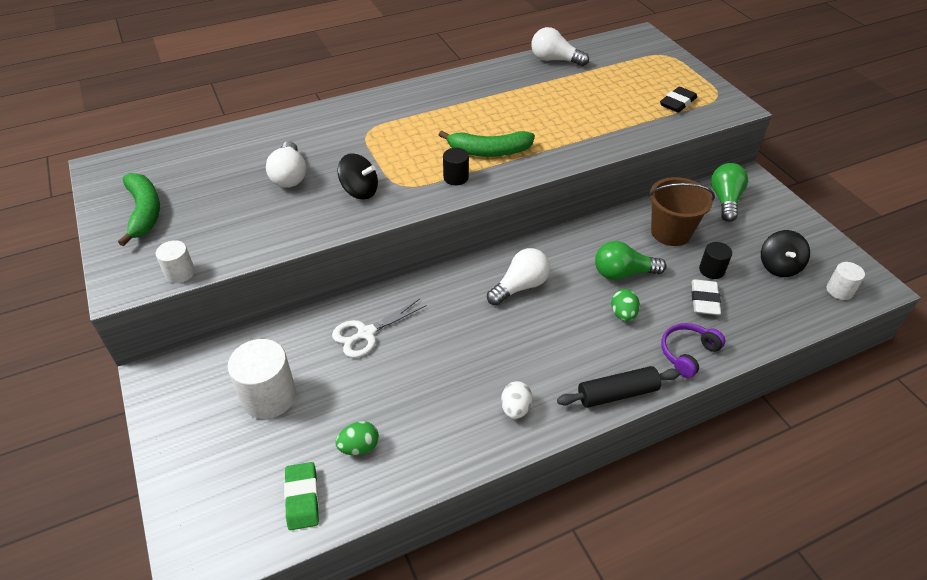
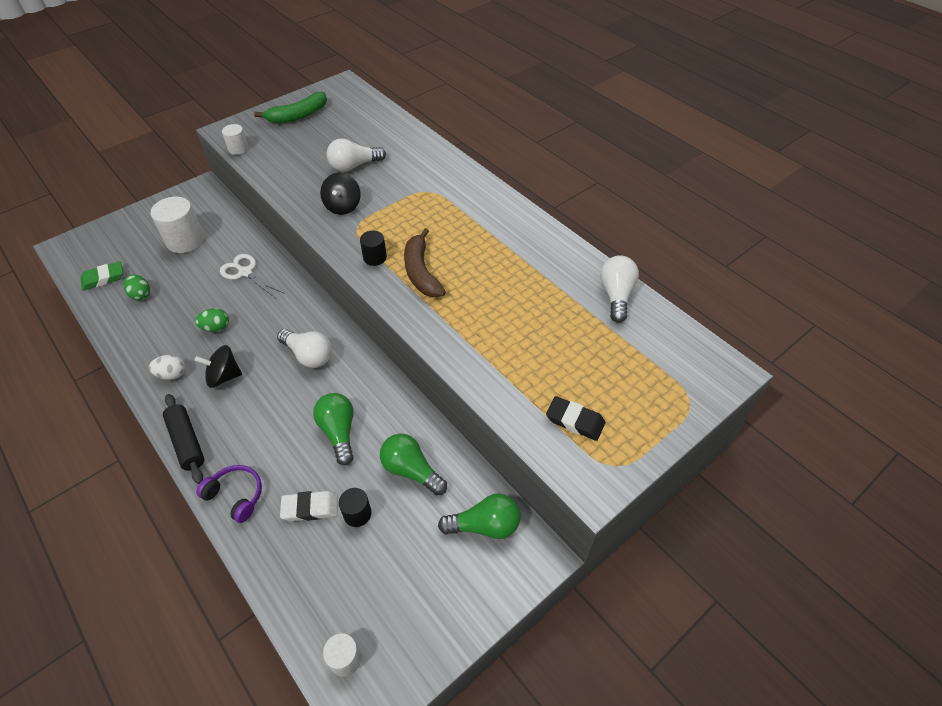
camera: 75 degrees right, 5 degrees up
green banana [439,130,535,157] -> brown banana [404,228,446,297]
green egg [611,289,640,321] -> green egg moved to [195,308,229,332]
brown bucket [649,177,715,246] -> green light bulb [380,434,447,495]
black spinning top [761,230,810,277] -> black spinning top moved to [195,345,242,388]

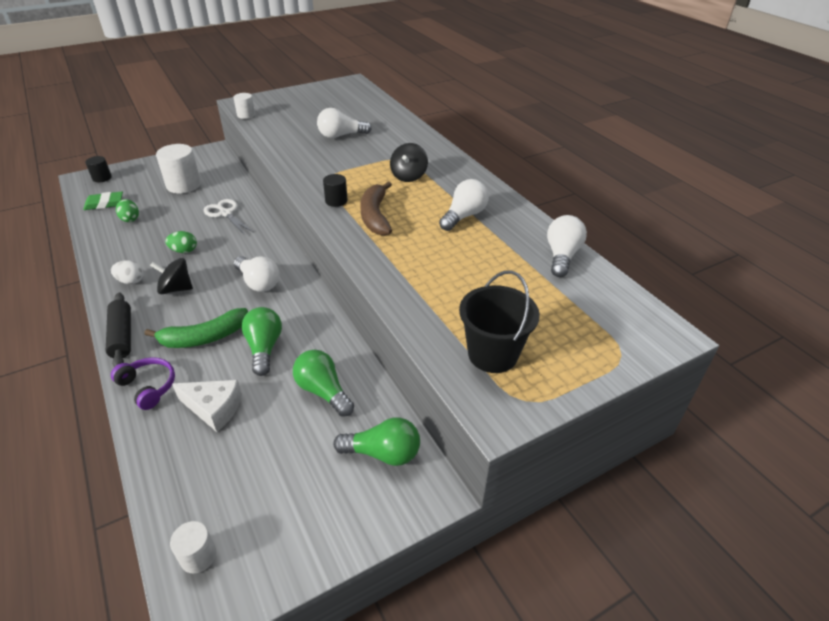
camera: 10 degrees right, 10 degrees down
green banana [254,92,327,123] -> green banana moved to [145,308,248,348]
white eraser [280,491,338,521] -> white cheese [172,380,242,432]
black spinning top [320,173,361,215] -> black spinning top moved to [390,143,428,182]
black cylinder [339,488,372,527] -> black cylinder moved to [85,156,112,182]
black eraser [546,396,605,441] -> black bucket [459,270,540,373]
none -> white light bulb [439,179,489,231]

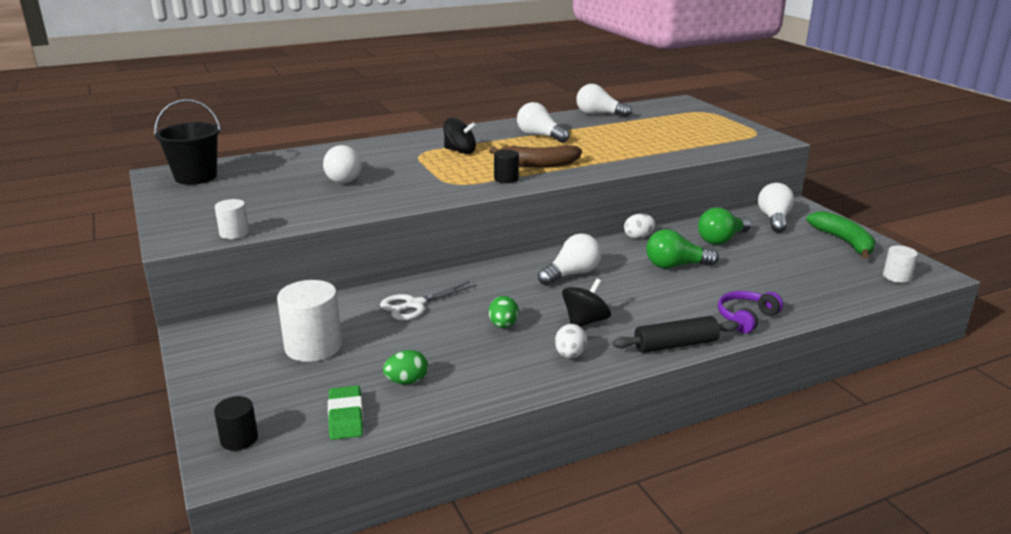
camera: 85 degrees left, 15 degrees down
green banana [145,308,248,348] -> green banana moved to [806,211,875,259]
black spinning top [150,258,193,294] -> black spinning top turned 150 degrees counterclockwise [562,278,611,327]
white cheese [172,380,242,432] -> none
green light bulb [333,417,420,466] -> white light bulb [758,183,794,233]
black bucket [459,270,540,373] -> black bucket moved to [154,99,221,185]
none -> white egg [624,214,655,239]

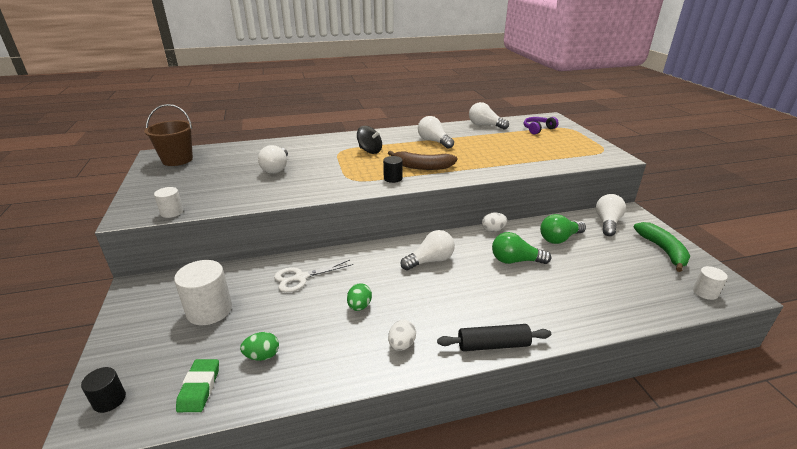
camera: 10 degrees right, 5 degrees up
black bucket [154,99,221,185] -> brown bucket [144,104,193,166]
black spinning top [562,278,611,327] -> none
purple headphones [718,291,783,333] -> purple headphones moved to [524,117,559,134]

